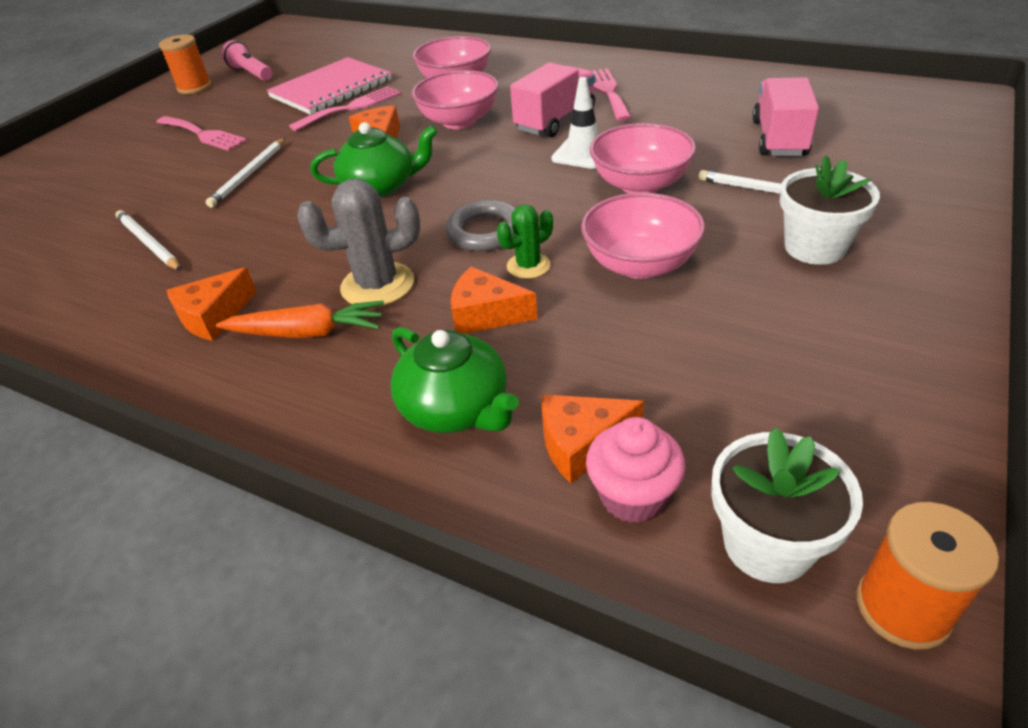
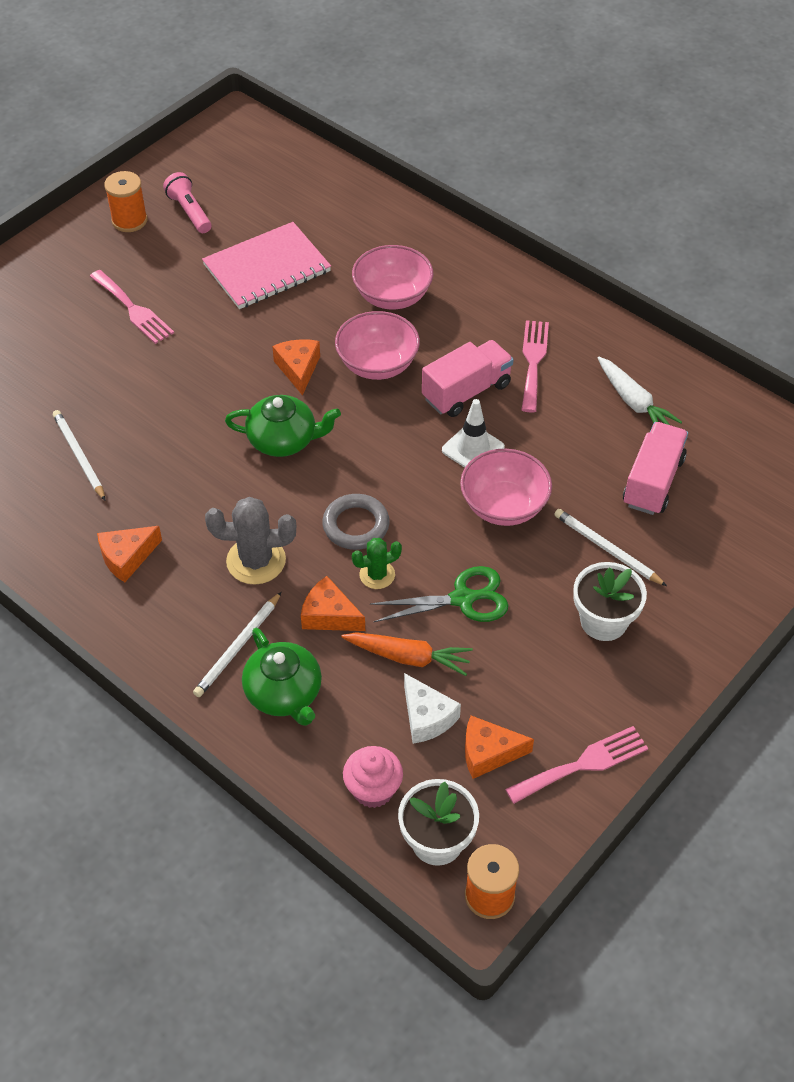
camera: 10 degrees right, 10 degrees up
white pencil [206,138,285,208] -> white pencil moved to [193,592,281,697]
orange carrot [216,301,384,338] -> orange carrot moved to [341,632,473,676]
pink fork [289,86,401,131] -> pink fork moved to [505,726,648,804]
orange cheese [542,394,644,483] -> orange cheese moved to [465,716,534,779]
pink bowl [581,193,705,279] -> green scissors [370,566,509,622]
none -> white cheese [404,673,461,744]
none -> white carrot [598,357,682,425]

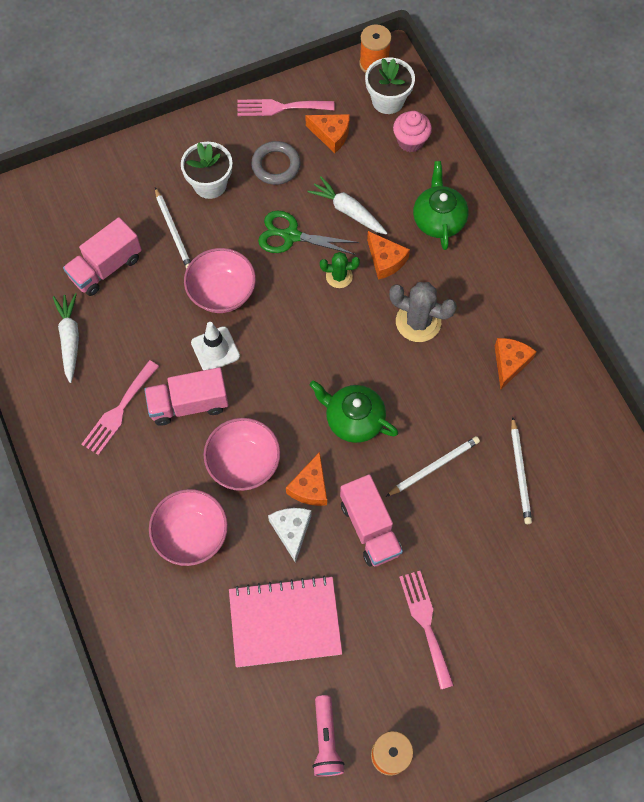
camera: 155 degrees left, 15 degrees up
orange cheese [97,526,162,582] -> orange cheese turned 60 degrees counterclockwise [495,338,537,389]
white pencil [193,592,281,697] -> white pencil moved to [386,436,480,497]
grey ring [322,494,390,550] -> grey ring moved to [251,141,301,185]
orange carrot [341,632,473,676] -> white carrot [307,176,387,235]
white cheese [404,673,461,744] -> white cheese moved to [268,508,312,563]
none -> pink truck [340,474,403,567]

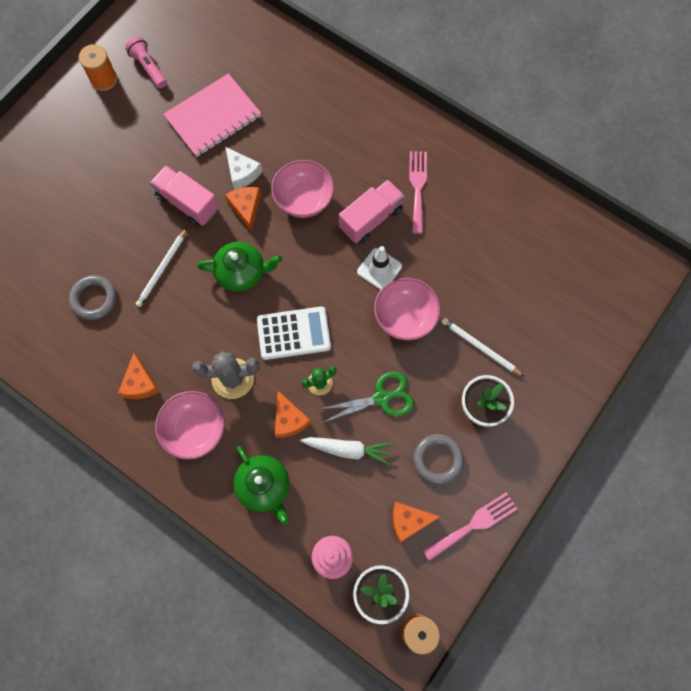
camera: 150 degrees right, 5 degrees up
white carrot [53,293,79,383] -> none
pink truck [63,217,142,296] -> none
pink bowl [149,489,228,566] -> pink bowl moved to [155,391,225,460]
orange cheese [367,231,410,280] -> orange cheese turned 135 degrees counterclockwise [275,391,311,438]
pink fork [399,571,454,689] -> none
white pencil [511,417,532,524] -> grey ring [69,275,117,320]
none -> white calculator [257,307,331,360]

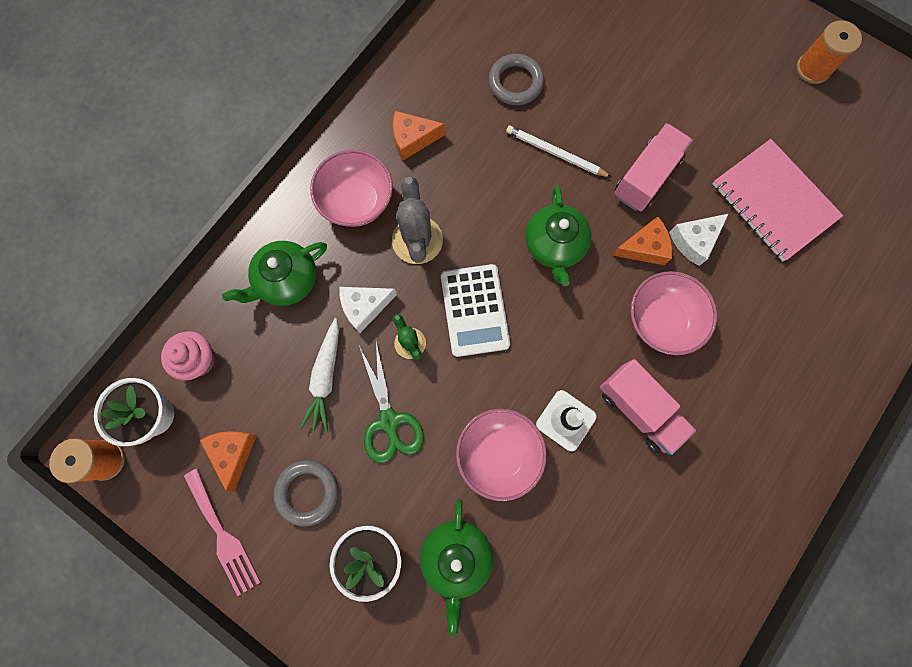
camera: 90 degrees right, 5 degrees up
pink flashlight [125,37,167,88] -> none
orange cheese [275,391,311,438] -> white cheese [340,287,397,333]
pink fork [409,151,427,234] -> none
white pencil [442,318,524,377] -> green teapot [420,499,493,636]

